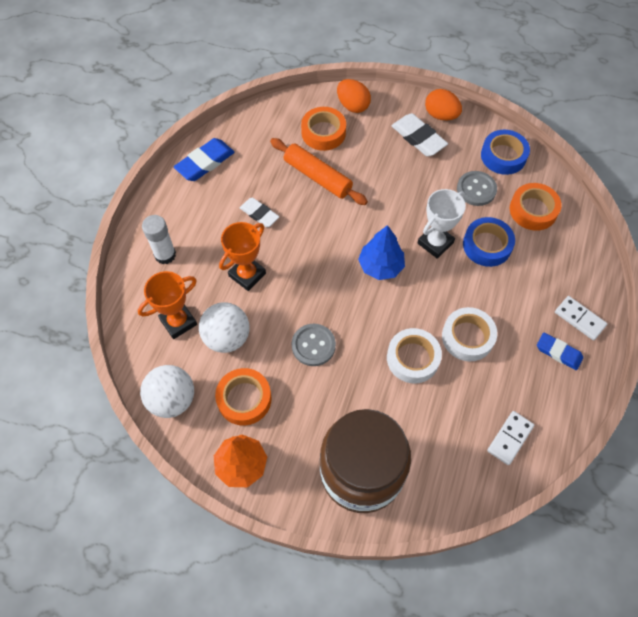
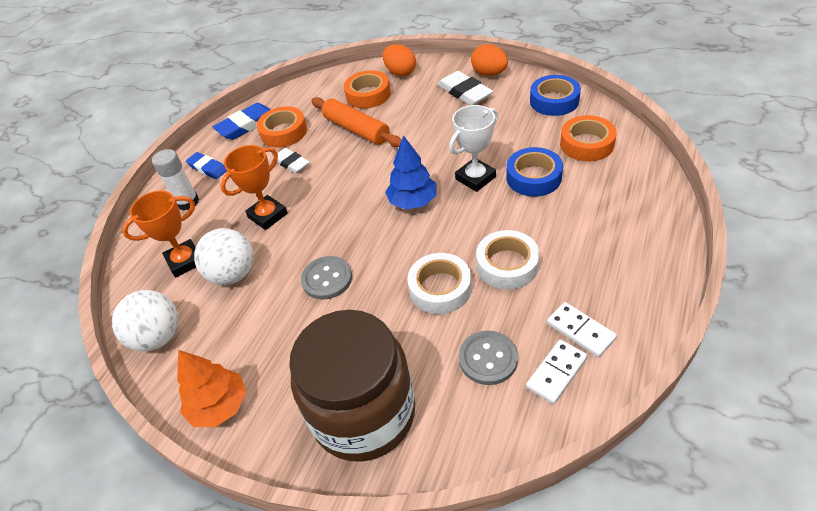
camera: 10 degrees right, 15 degrees down
orange tape [215,368,272,425] -> orange tape moved to [257,106,307,148]
grey button [457,171,497,206] -> grey button moved to [459,331,518,385]
blue eraser [537,333,583,370] -> blue eraser moved to [186,152,227,179]
white domino [555,296,607,340] -> white domino moved to [547,302,617,358]

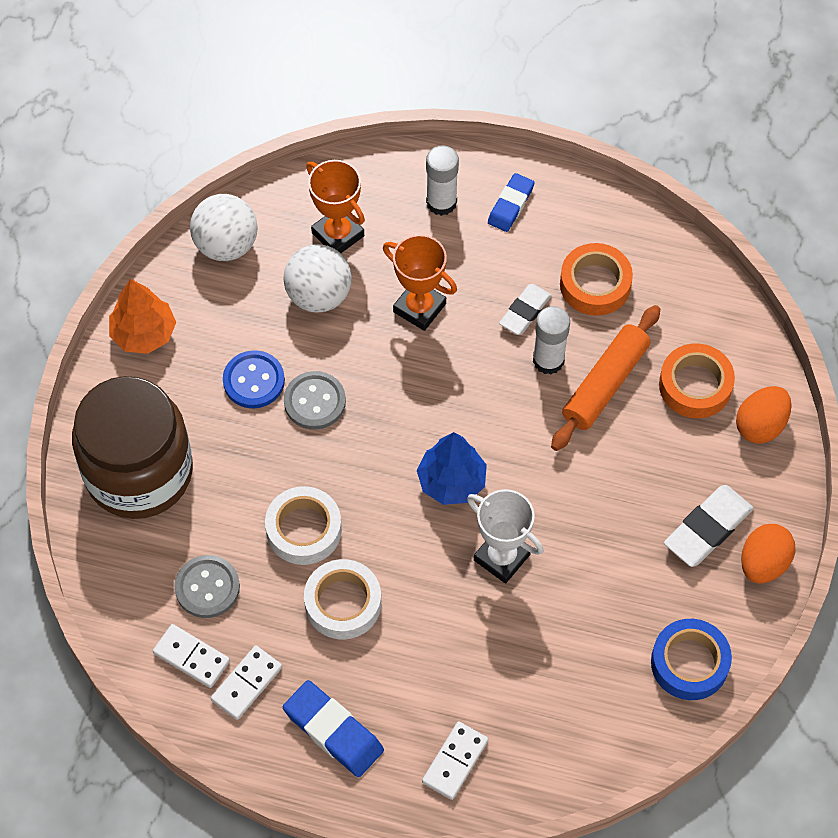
camera: 75 degrees right, 15 degrees up
blue eraser [213,103,271,140] -> blue eraser moved to [283,680,384,777]
blue tape [507,147,563,197] -> none
orange tape [560,115,617,161] -> none
none -> blue button [223,350,285,408]
none -> white domino [422,721,488,800]
none -> white glue stick [533,306,570,375]

